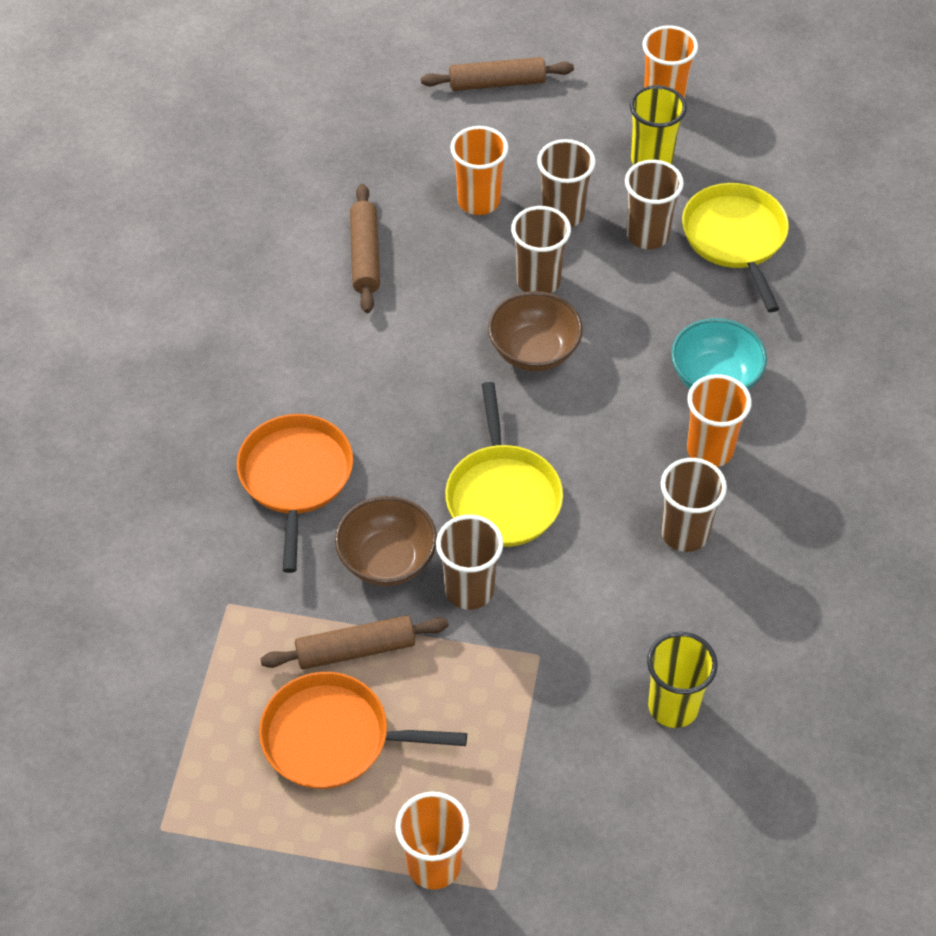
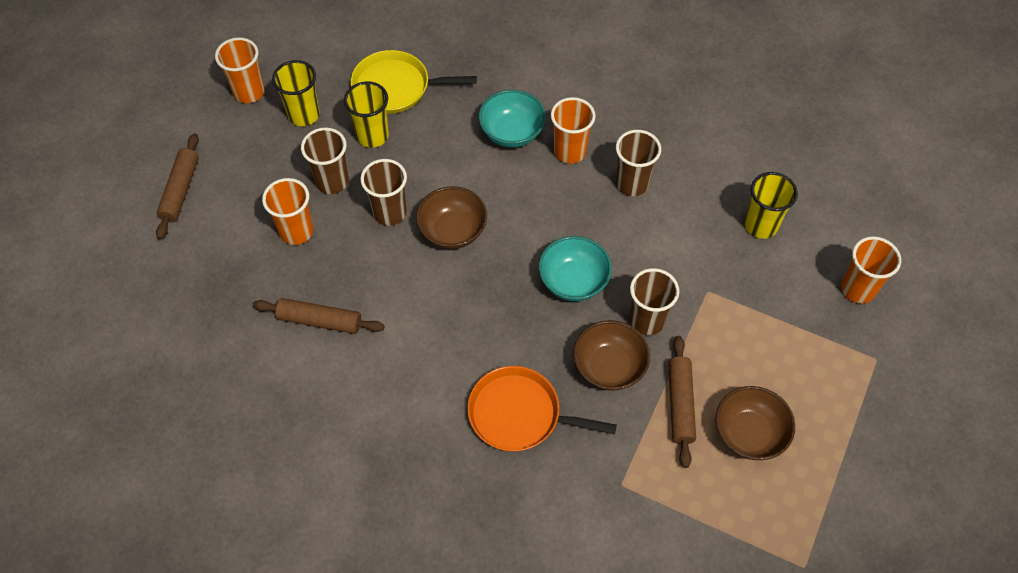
camera: 75 degrees left, 5 degrees up
orange pan [259,672,467,789] -> brown bowl [716,386,795,460]
orange cup [395,792,470,890] -> orange cup moved to [841,236,901,304]
yellow pan [445,382,563,547] -> turquoise bowl [539,236,612,301]
brown cup [625,160,684,249] -> yellow cup [344,82,389,148]

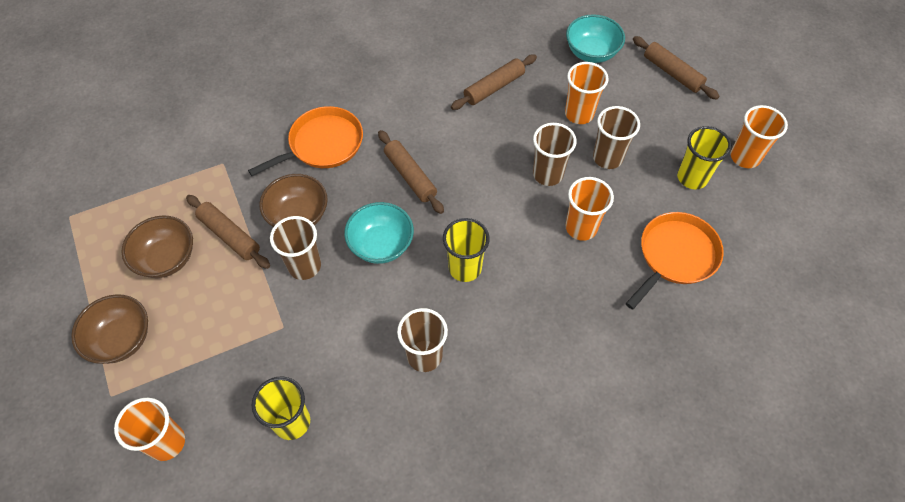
camera: 130 degrees right, 0 degrees up
yellow cup [344,82,389,148] -> yellow cup moved to [443,218,490,282]
yellow pan [351,50,477,114] -> orange pan [626,212,724,310]
brown bowl [416,186,487,249] -> brown bowl moved to [71,294,148,364]
turquoise bowl [479,90,546,148] -> turquoise bowl moved to [566,14,625,63]
orange cup [551,97,596,164] -> orange cup moved to [565,177,614,241]
none -> brown rolling pin [378,130,444,214]

